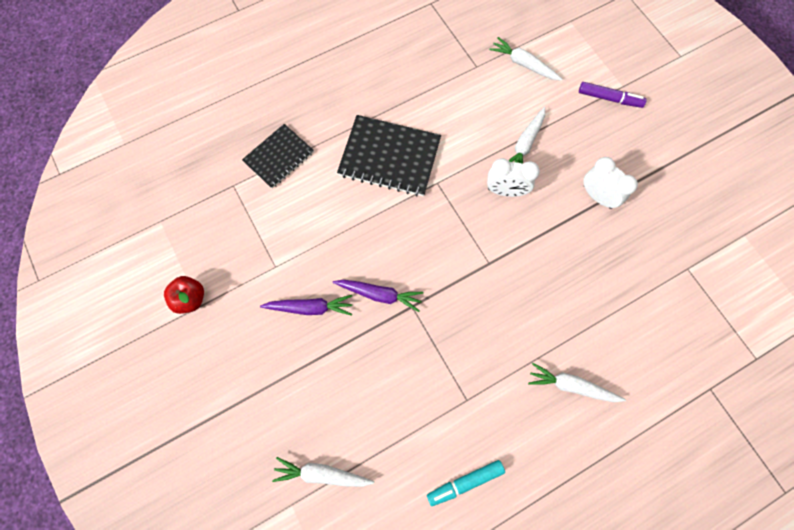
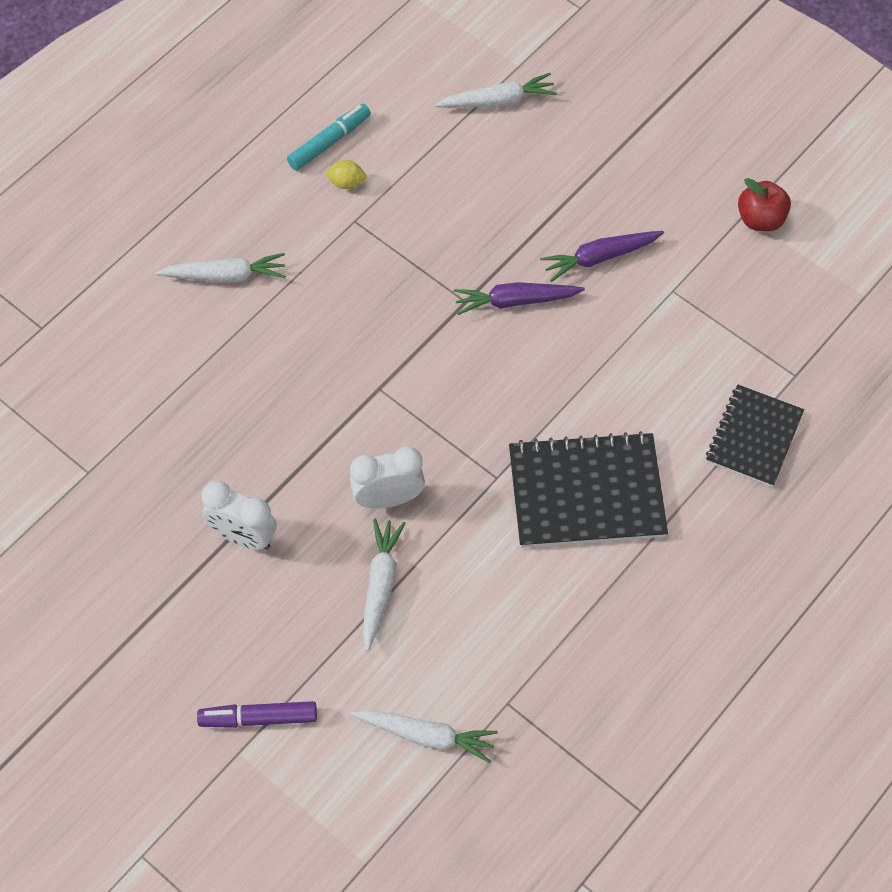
camera: 160 degrees right, 10 degrees down
none -> yellow lemon [326,160,367,189]

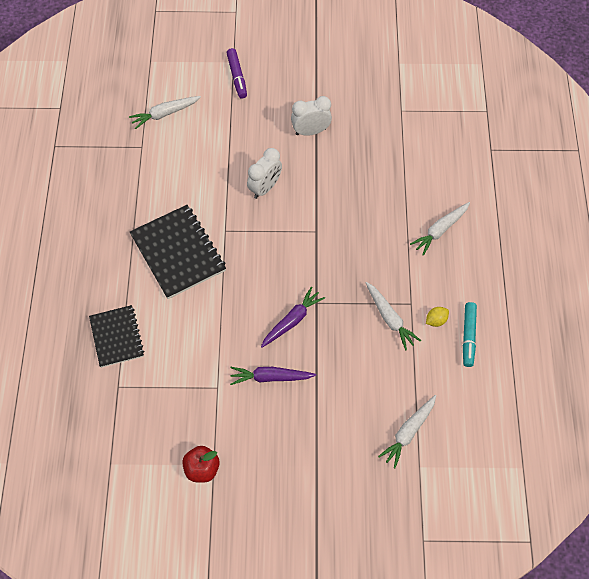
camera: 140 degrees right, 0 degrees up
purple marker [197,701,317,728] -> purple marker turned 120 degrees clockwise [227,48,247,99]
white carrot [363,519,405,651] -> white carrot moved to [366,282,421,350]
black notebook [509,431,668,548] -> black notebook turned 75 degrees counterclockwise [130,205,226,299]
purple carrot [540,231,664,282] -> purple carrot turned 120 degrees counterclockwise [230,367,316,385]

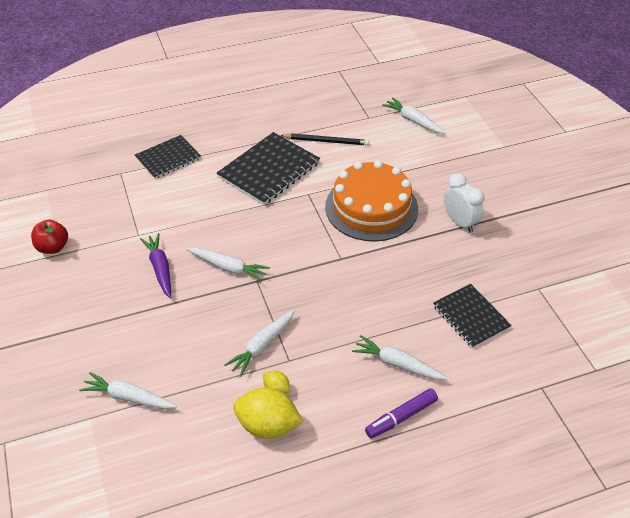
camera: 70 degrees right, 15 degrees down
purple marker [227,48,247,99] -> purple marker moved to [365,388,438,438]
white clock [247,148,282,199] -> orange cake [325,160,418,242]
purple carrot [261,287,325,348] -> white carrot [187,248,270,282]
turquoise marker [463,302,477,367] -> yellow lemon [233,388,303,439]
none -> black pencil [280,134,369,146]
none -> black notebook [433,284,512,348]

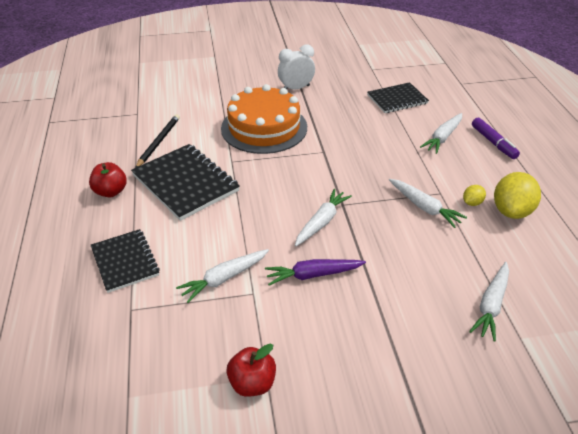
camera: 80 degrees left, 5 degrees down
white carrot [382,97,445,134] -> white carrot moved to [176,249,269,303]
none -> red apple [89,162,127,197]

